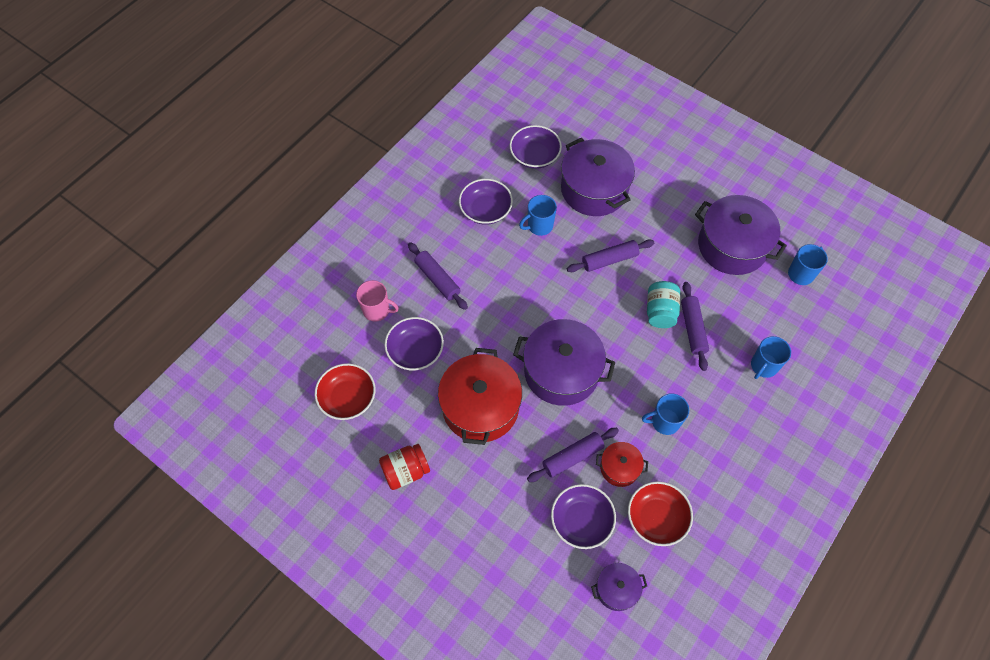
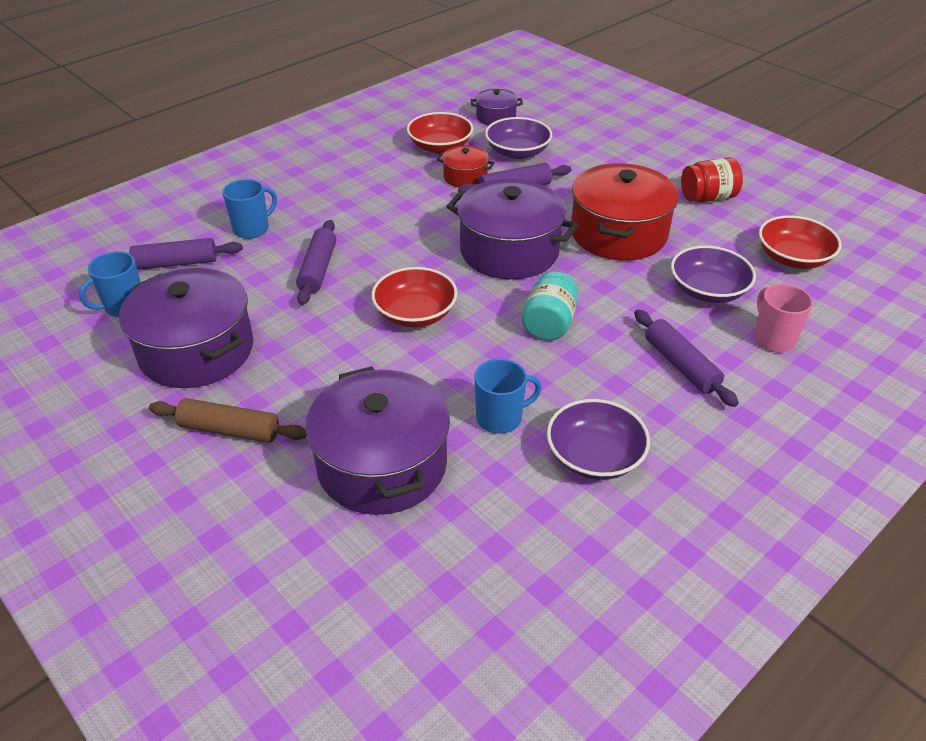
camera: 170 degrees left, 20 degrees down
pink mug [356,280,399,322] -> pink mug turned 45 degrees clockwise [754,284,813,353]
purple bowl [510,125,562,169] -> none
purple rolling pin [567,239,654,272] -> purple rolling pin moved to [129,238,243,270]
blue mug [642,394,689,435] -> none
turquoise jar [647,281,680,328] -> turquoise jar moved to [522,272,578,341]
none -> brown rolling pin [149,398,306,443]
none -> red bowl [371,267,457,327]

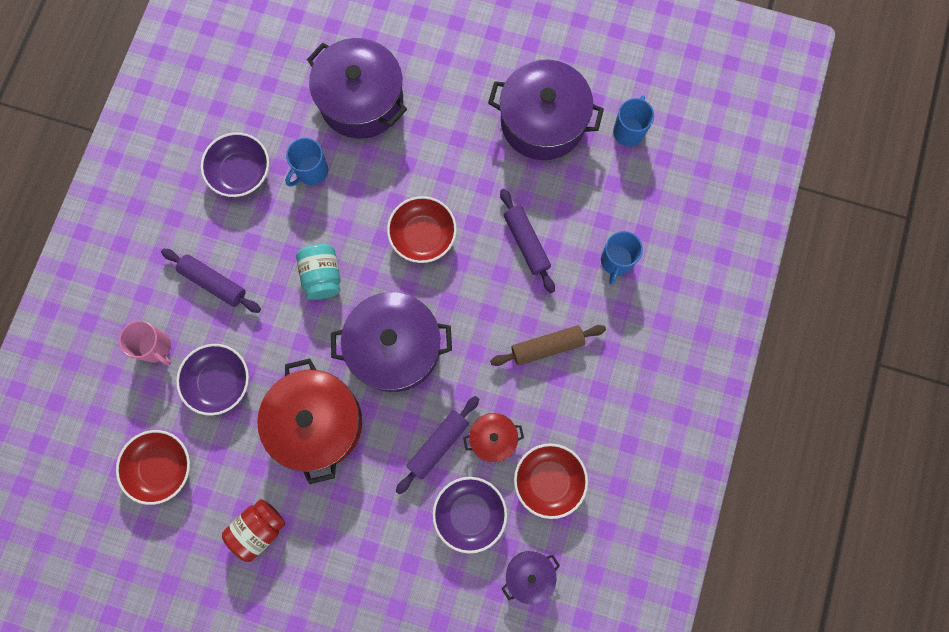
camera: 150 degrees right, 35 degrees up
purple rolling pin [129,238,243,270] -> none
brown rolling pin [149,398,306,443] -> brown rolling pin moved to [490,325,606,366]

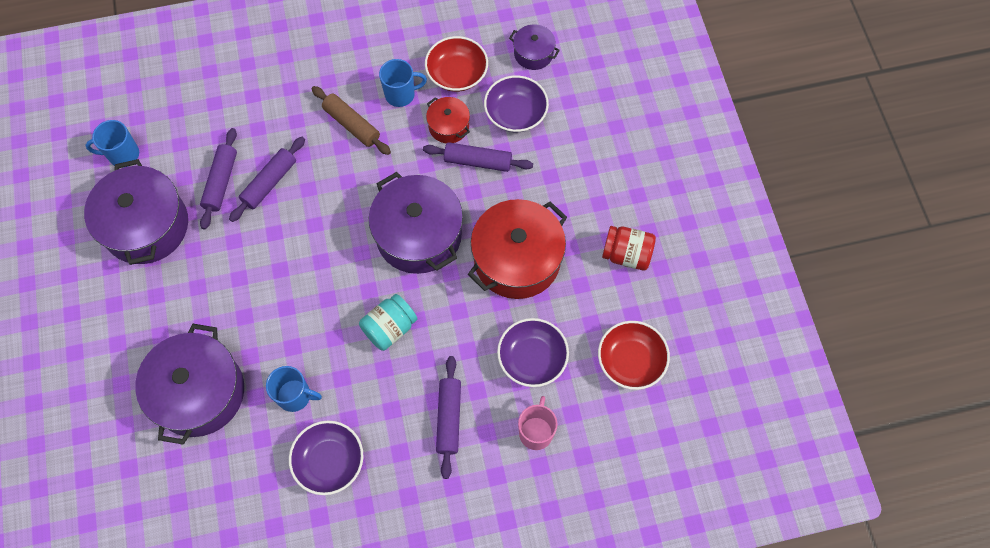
camera: 120 degrees left, 10 degrees down
red bowl [387,196,457,263] -> none
blue mug [601,231,643,285] -> blue mug moved to [379,59,427,107]
none -> purple rolling pin [200,128,237,230]

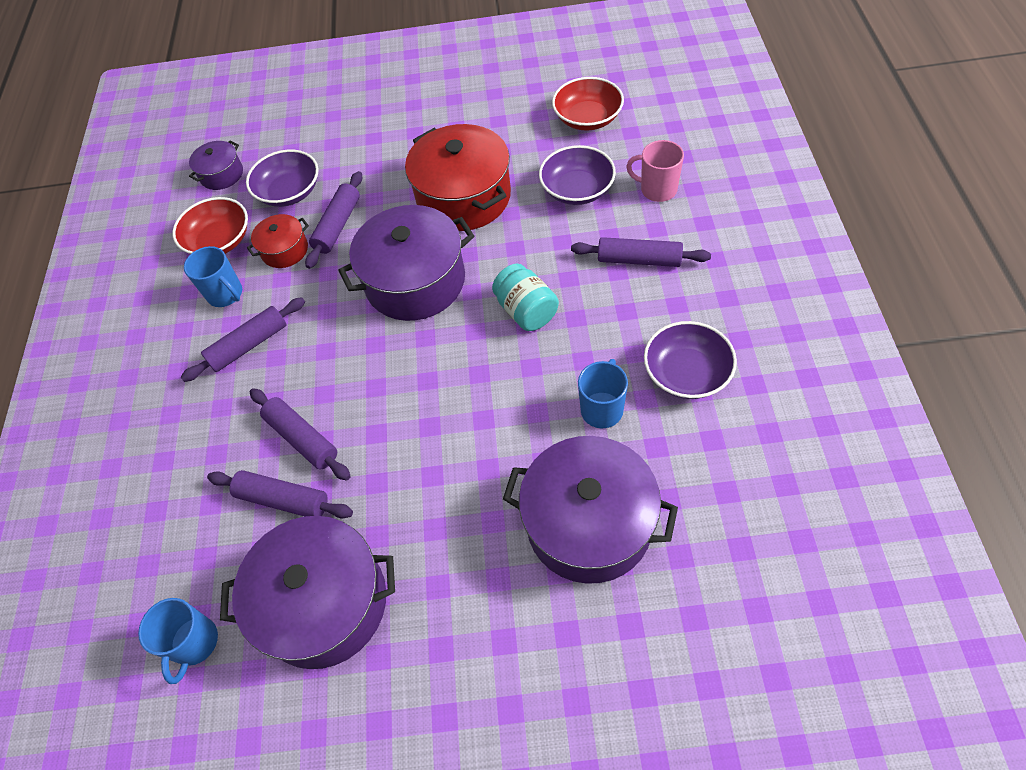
camera: 75 degrees left, 10 degrees down
brown rolling pin [311,86,391,155] -> purple rolling pin [181,297,305,382]
blue mug [379,59,427,107] -> blue mug turned 135 degrees clockwise [184,246,242,307]
red jar [602,226,656,271] -> none

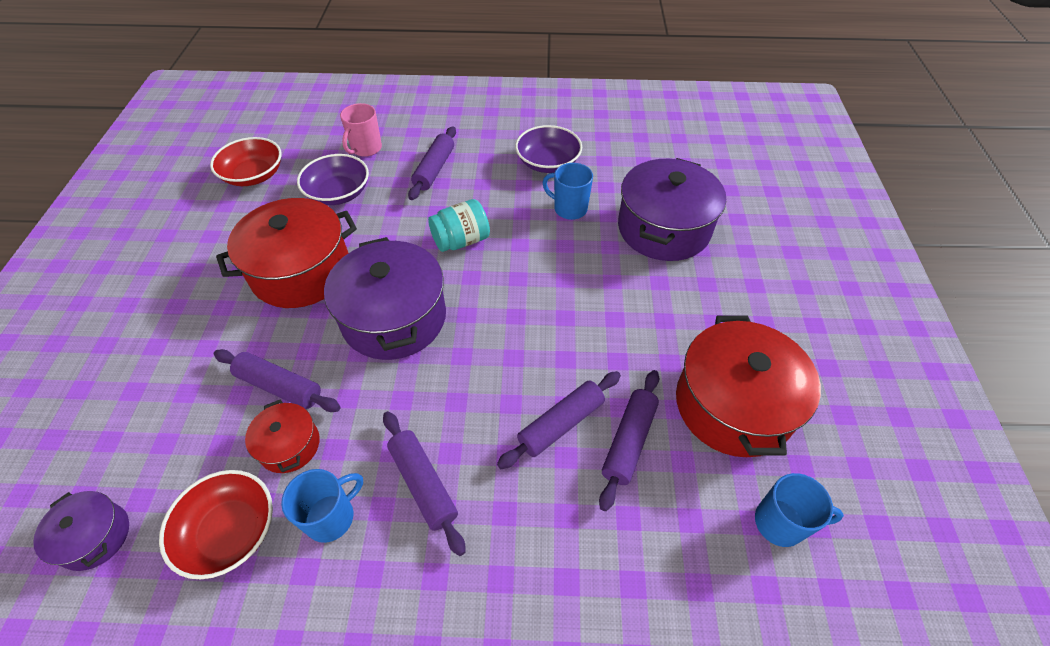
camera: 90 degrees left, 5 degrees down
purple pot [220,516,395,669] -> red pot [676,316,821,457]
purple bowl [246,150,318,207] -> none

